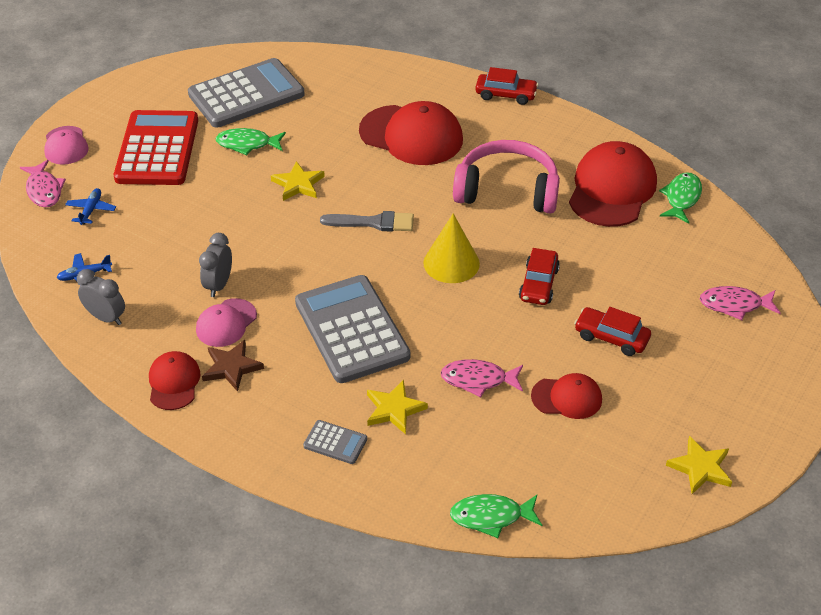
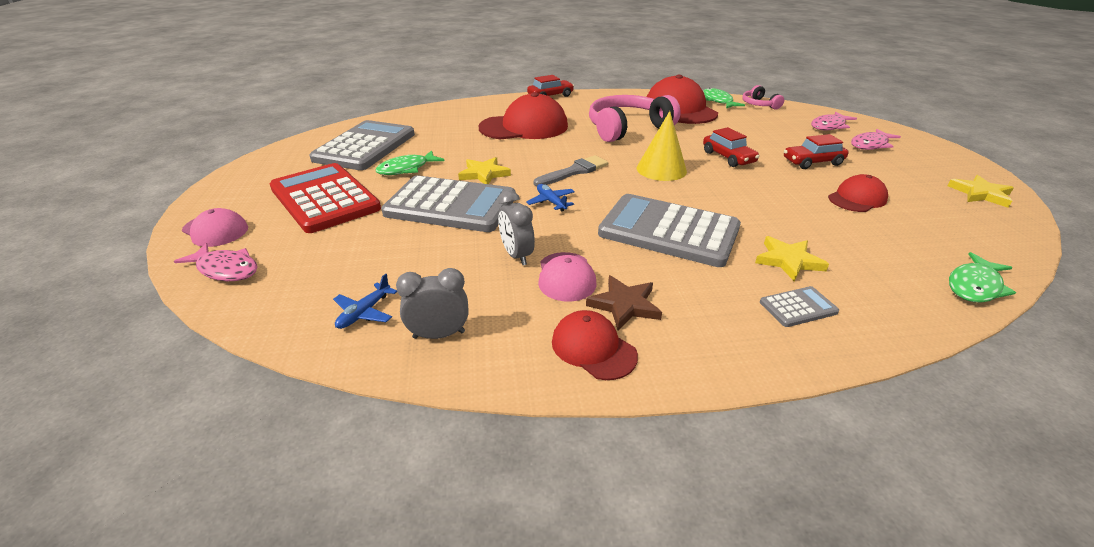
camera: 40 degrees left, 10 degrees down
blue plane [65,188,116,225] -> blue plane moved to [526,184,575,211]
pink fish [441,359,523,398] -> pink fish moved to [851,129,901,150]
none -> grey calculator [381,175,515,232]
none -> pink headphones [742,85,784,110]

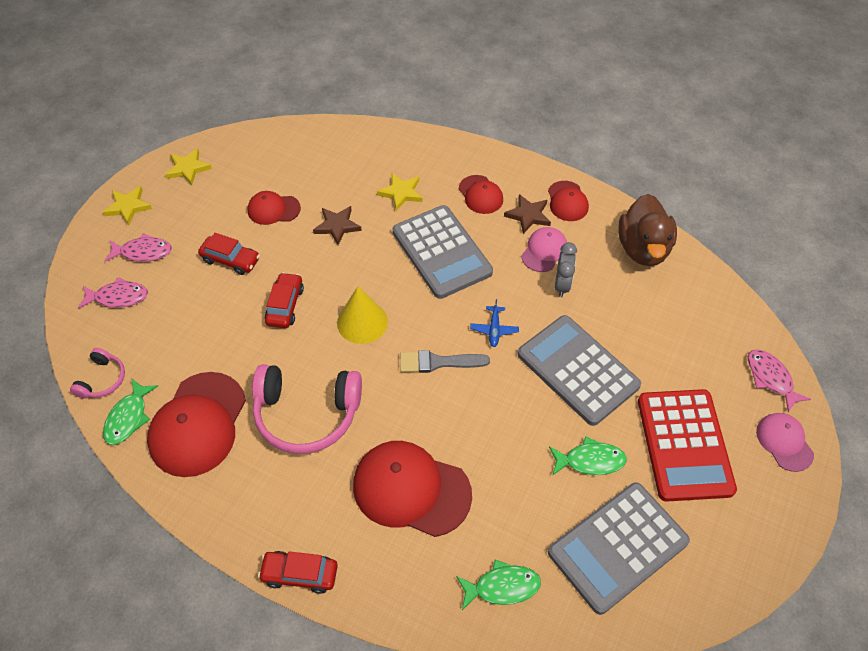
camera: 145 degrees left, 20 degrees up
blue plane [333,274,397,329] -> none
grey clock [396,268,468,339] -> brown duck [618,194,677,266]
yellow star [458,157,511,184] -> yellow star moved to [102,186,152,225]
grey calculator [760,286,839,327] -> none
green fish [949,252,1016,303] -> green fish moved to [456,560,541,610]
none -> brown star [313,206,362,245]
none -> red cap [459,175,503,214]

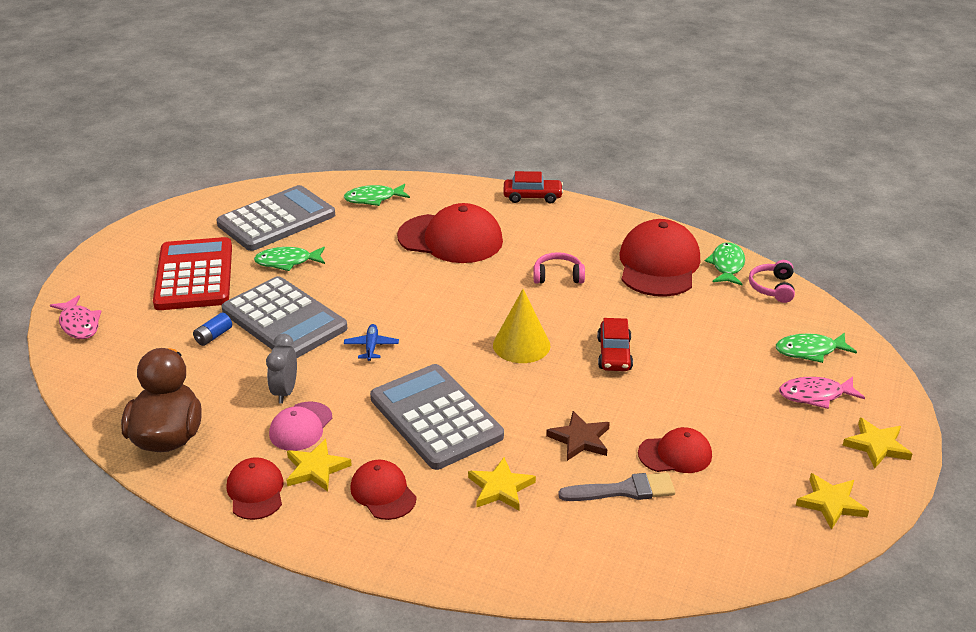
camera: 175 degrees right, 20 degrees down
pink fish [78,277,148,309] -> green fish [776,333,857,363]
red car [198,233,260,275] -> none
pink headphones [252,364,362,454] -> pink headphones [533,252,585,284], size x0.50
grey brush [400,350,490,373] -> grey brush moved to [558,473,675,501]
brown star [504,194,551,234] -> yellow star [287,439,352,492]
pink cap [756,413,814,472] -> none
none -> blue battery [193,313,232,346]

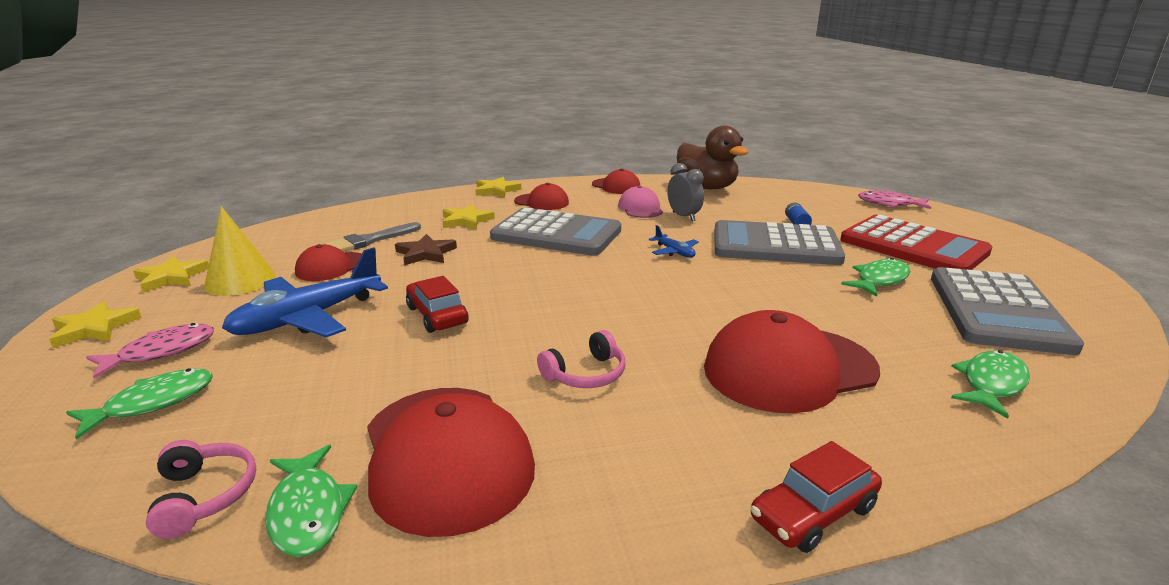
camera: 145 degrees right, 10 degrees down
yellow star [287,439,352,492] -> yellow star moved to [475,177,522,198]
yellow cone [493,289,551,363] -> yellow cone moved to [204,206,276,296]
none -> blue plane [222,247,388,337]

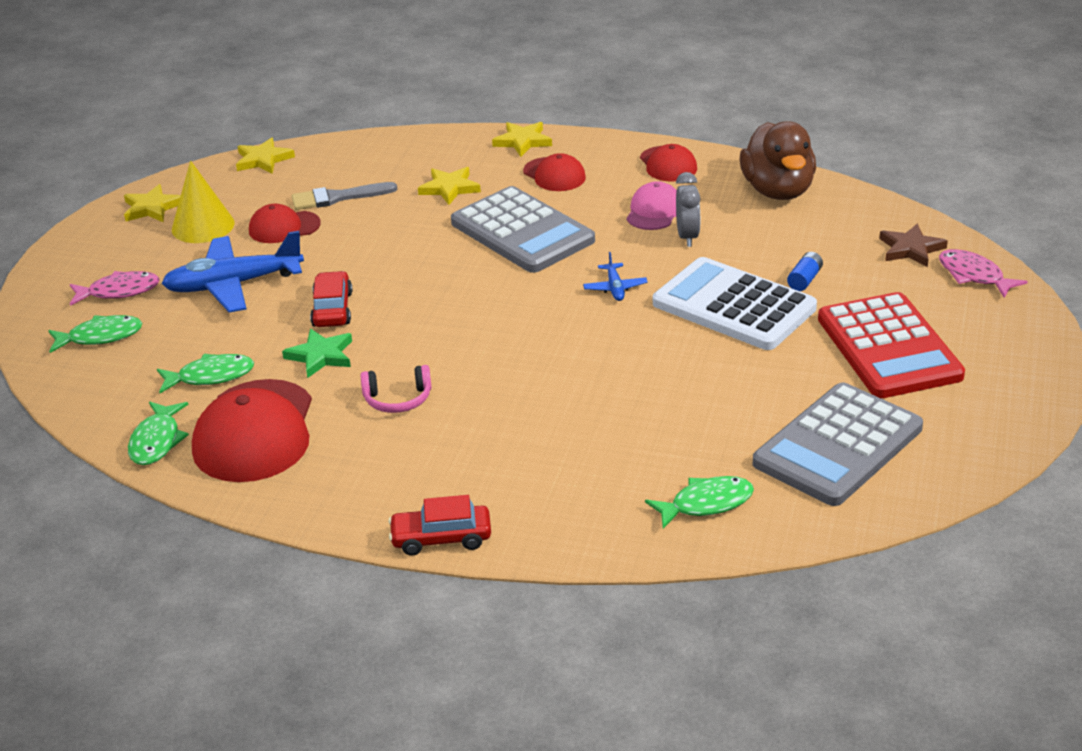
camera: 30 degrees right, 10 degrees up
yellow star [49,301,142,348] -> yellow star moved to [236,137,295,174]
pink headphones [146,440,256,539] -> none
brown star [395,234,457,265] -> brown star moved to [879,224,948,267]
red cap [704,310,880,413] -> none
grey calculator [714,220,845,265] -> white calculator [653,257,817,350]
green fish [841,258,910,297] -> green fish moved to [157,354,254,393]
none -> green star [282,329,352,378]

